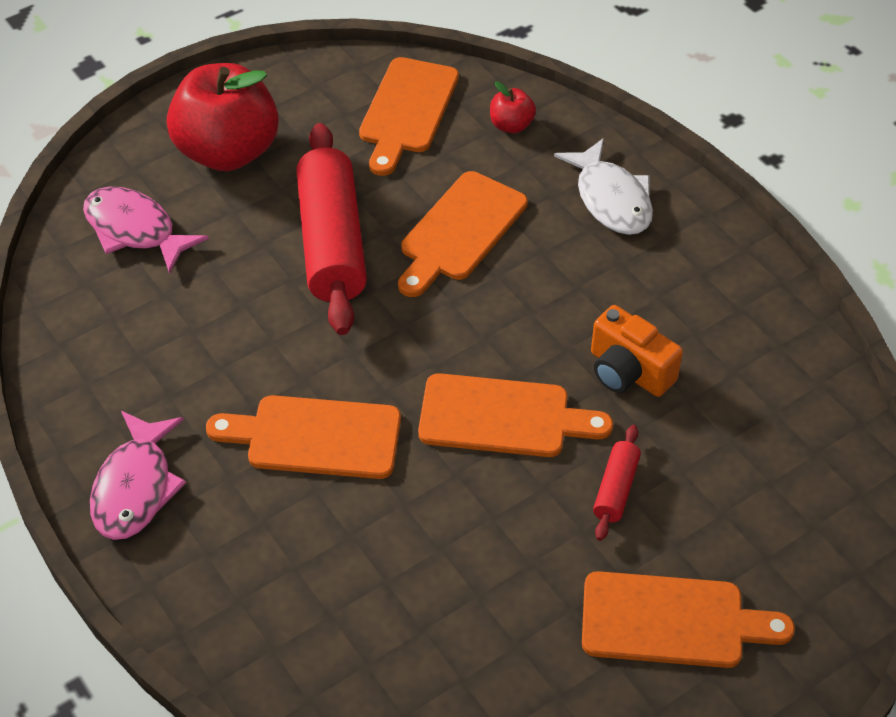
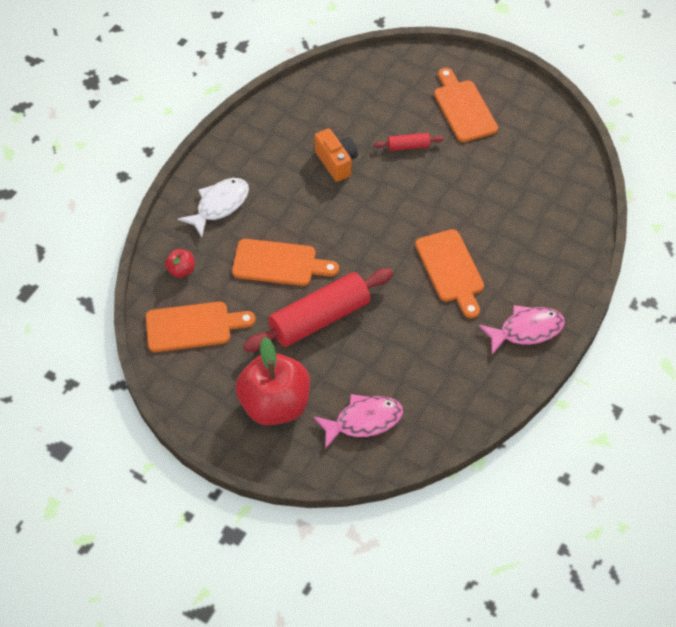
camera: 115 degrees left, 5 degrees up
pink fish [83,187,209,274] -> pink fish turned 120 degrees counterclockwise [313,394,403,449]
orange cutting board [418,373,613,457] -> none
orange camera [591,305,683,397] -> orange camera turned 45 degrees counterclockwise [314,128,358,182]

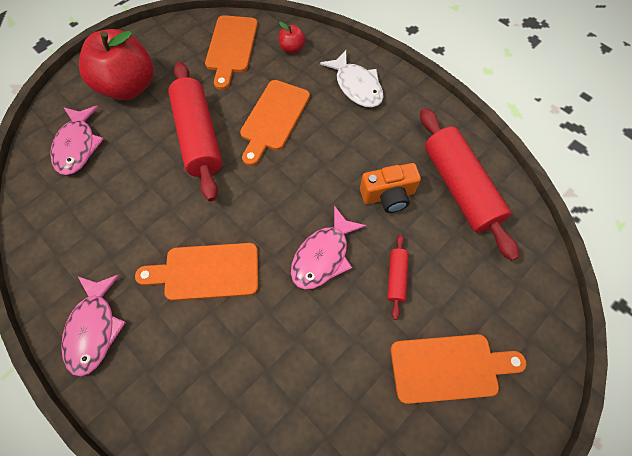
camera: 105 degrees right, 10 degrees up
none -> pink fish [291,206,366,289]
none -> red rolling pin [420,108,519,261]

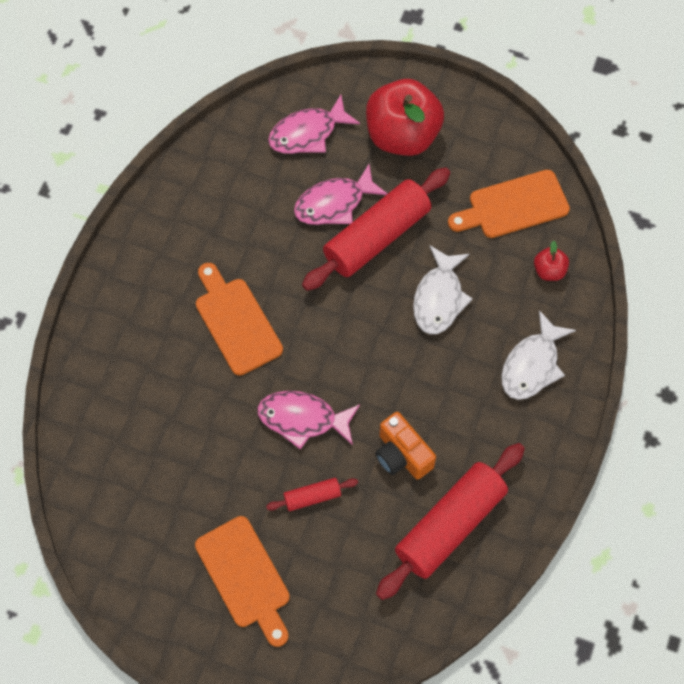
camera: 65 degrees right, 0 degrees up
pink fish [61,274,126,377] -> pink fish moved to [294,164,388,225]
orange cutting board [240,80,310,166] -> white fish [413,246,473,334]

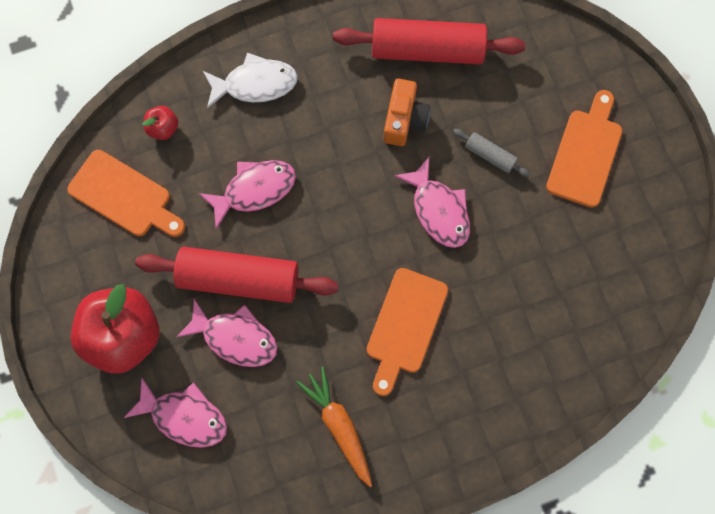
camera: 130 degrees left, 10 degrees up
red rolling pin [266,478,358,511] -> grey rolling pin [453,129,530,177]
white fish [413,246,473,334] -> pink fish [199,160,296,229]
none -> orange carrot [296,367,372,487]

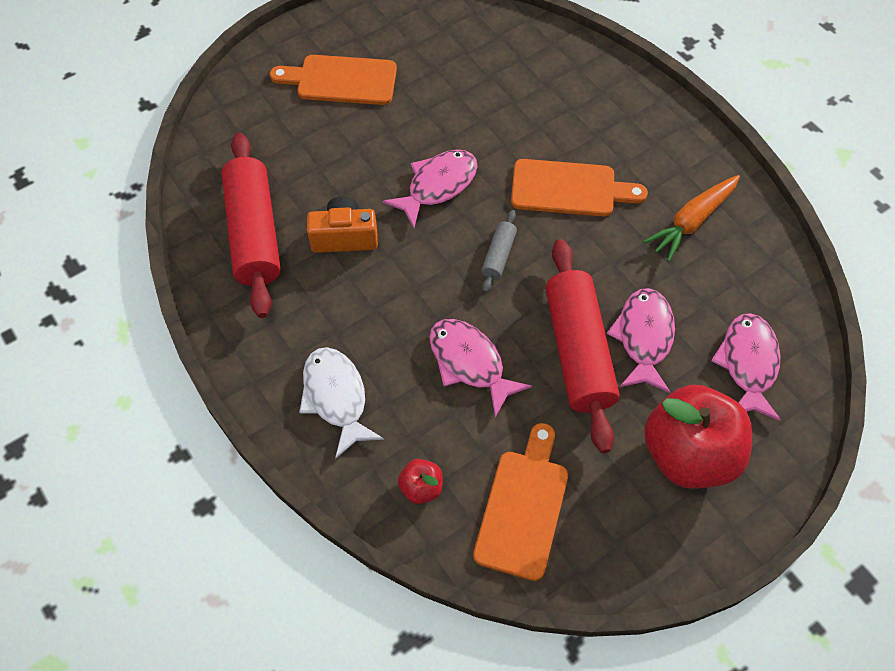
camera: 105 degrees left, 15 degrees down
grey rolling pin [453,129,530,177] -> grey rolling pin moved to [481,210,517,293]

